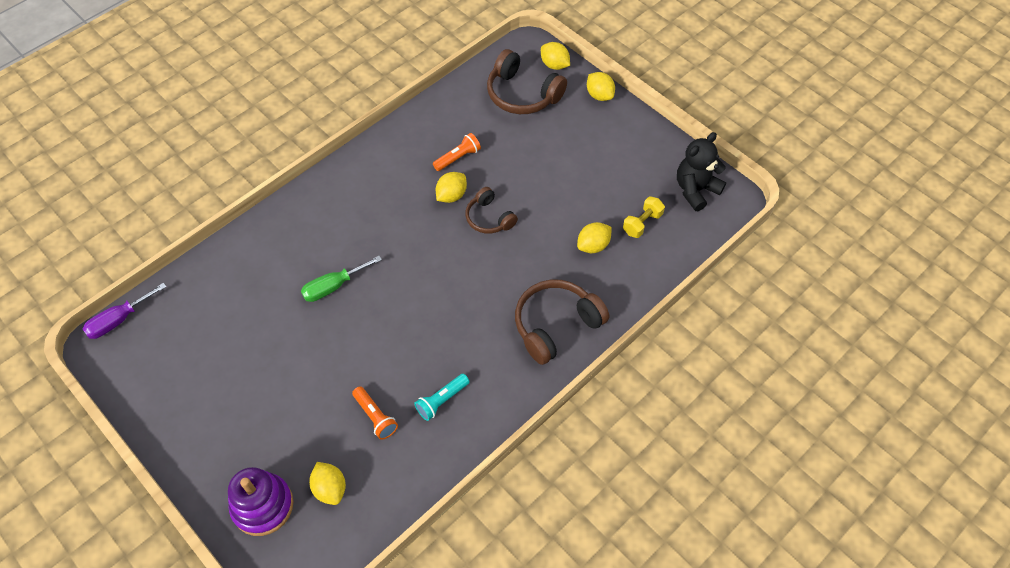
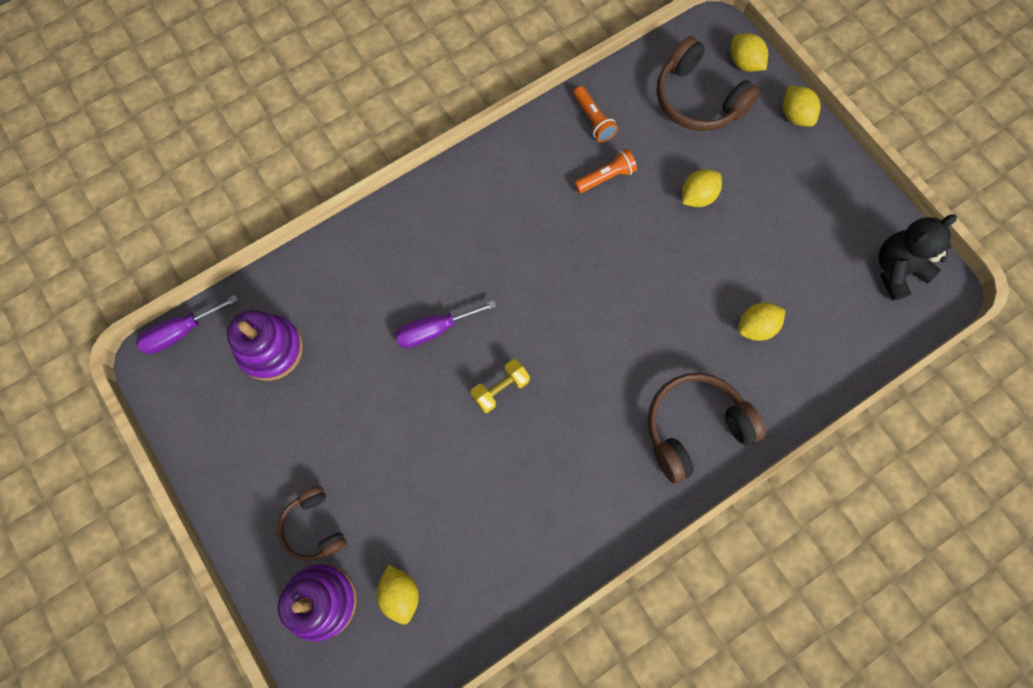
camera: 10 degrees right, 15 degrees up
green screwdriver [301,256,382,302] -> purple screwdriver [395,300,496,348]
orange flashlight [352,386,398,440] -> orange flashlight moved to [573,86,618,142]
turquoise flashlight [414,374,470,421] -> none
yellow lemon [436,172,467,203] -> yellow lemon moved to [682,169,722,207]
brown headphones [465,187,518,234] -> brown headphones moved to [278,486,347,560]
yellow dumbbell [623,196,665,238] -> yellow dumbbell moved to [470,359,530,413]
none -> purple stacking toy [227,310,303,381]

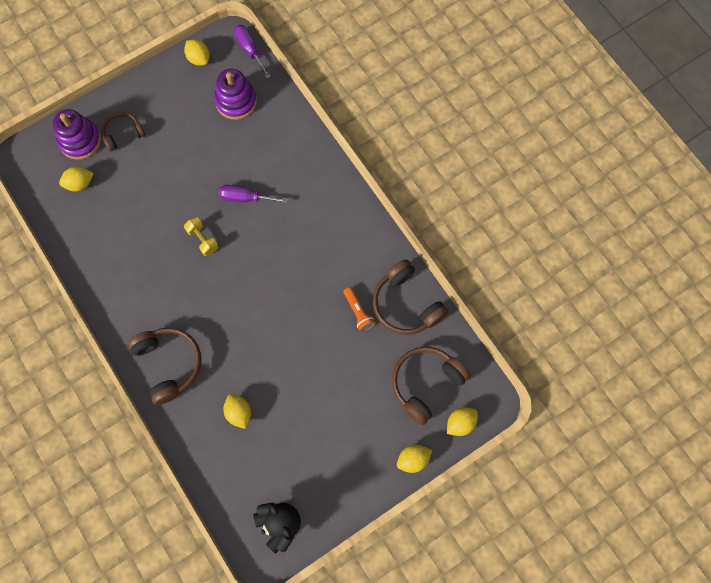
camera: 90 degrees right, 0 degrees up
purple screwdriver [395,300,496,348] -> purple screwdriver turned 60 degrees counterclockwise [219,185,288,203]
orange flashlight [573,86,618,142] -> brown headphones [373,259,448,335]
yellow lemon [682,169,722,207] -> yellow lemon moved to [184,39,210,66]

